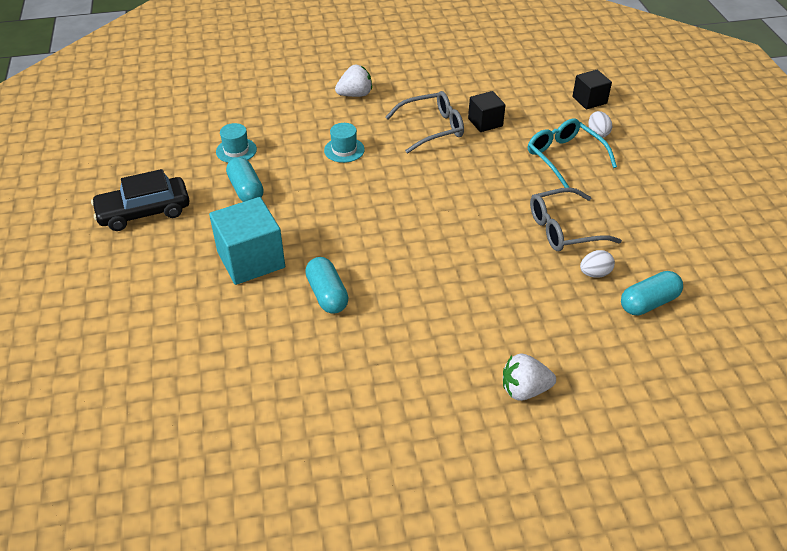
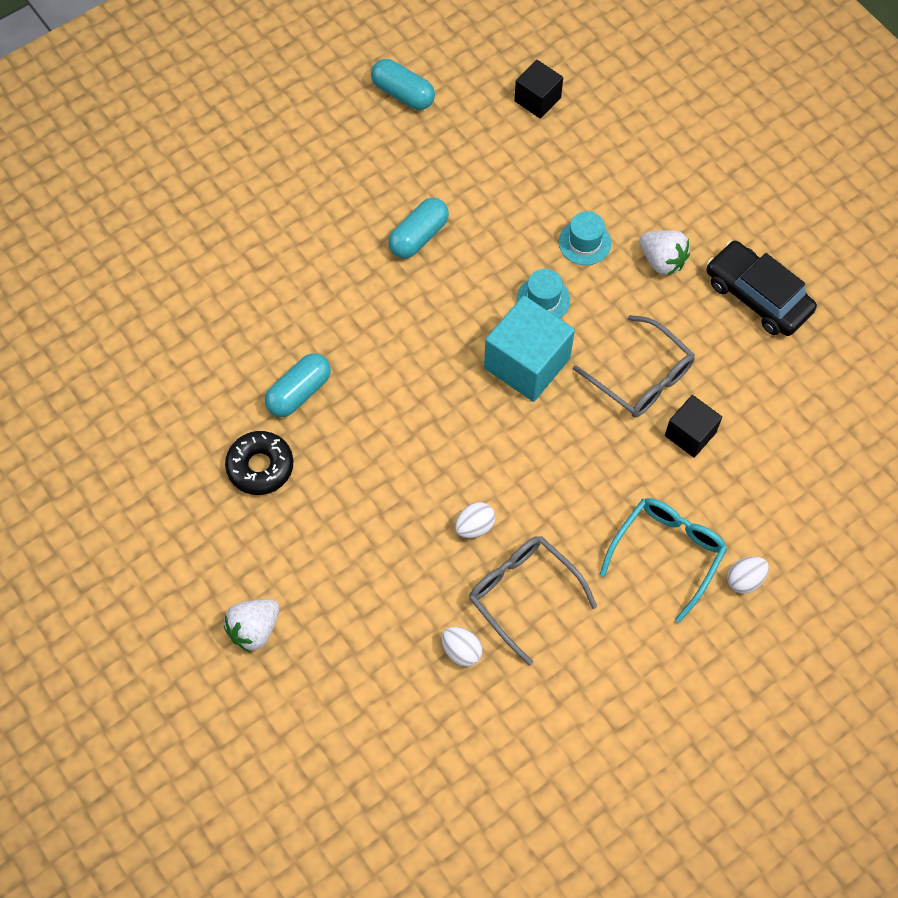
camera: 65 degrees right, 20 degrees up
black car [91,169,190,231] -> black car moved to [707,241,817,336]
turquoise cube [209,197,285,285] -> turquoise cube moved to [484,296,575,402]
turquoise hat [216,123,257,163] -> turquoise hat moved to [559,211,611,265]
white strawberry [503,353,556,401] -> white strawberry turned 105 degrees counterclockwise [224,599,279,653]
black cube [572,70,612,110] -> black cube moved to [514,60,563,119]
turquoise capsule [621,271,683,315] -> turquoise capsule moved to [371,59,435,110]
none -> black donut [225,431,293,495]
none -> white egg [455,502,495,538]

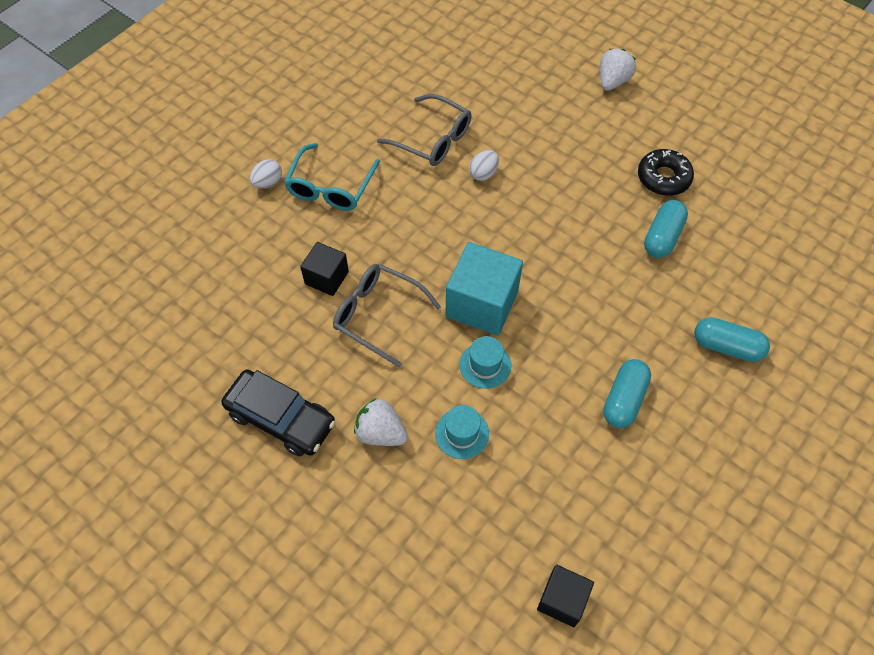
camera: 165 degrees right, 5 degrees down
turquoise capsule [371,59,435,110] -> turquoise capsule moved to [694,317,770,362]
white egg [442,627,483,667] -> none

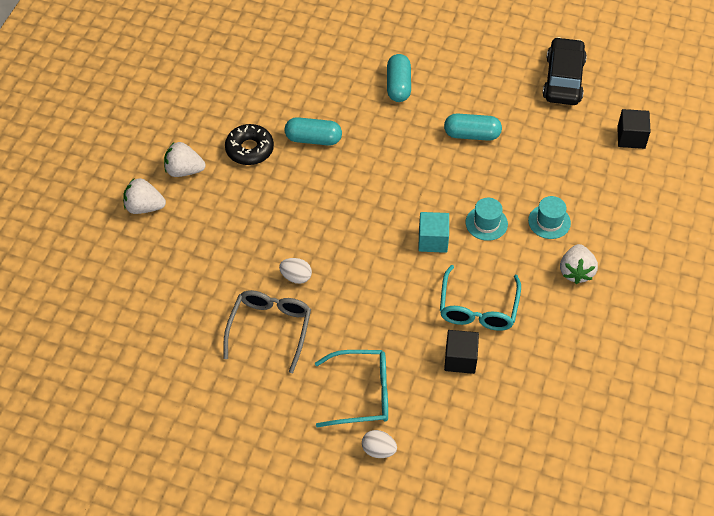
camera: 110 degrees left, 5 degrees down
black car [222,370,336,456] -> black car moved to [543,37,587,105]
grey glasses [333,264,441,368] -> turquoise glasses [440,265,521,331]
turquoise cube [445,242,523,336] -> turquoise cube [418,212,449,253], size x0.59
none -> white strawberry [164,142,206,177]

